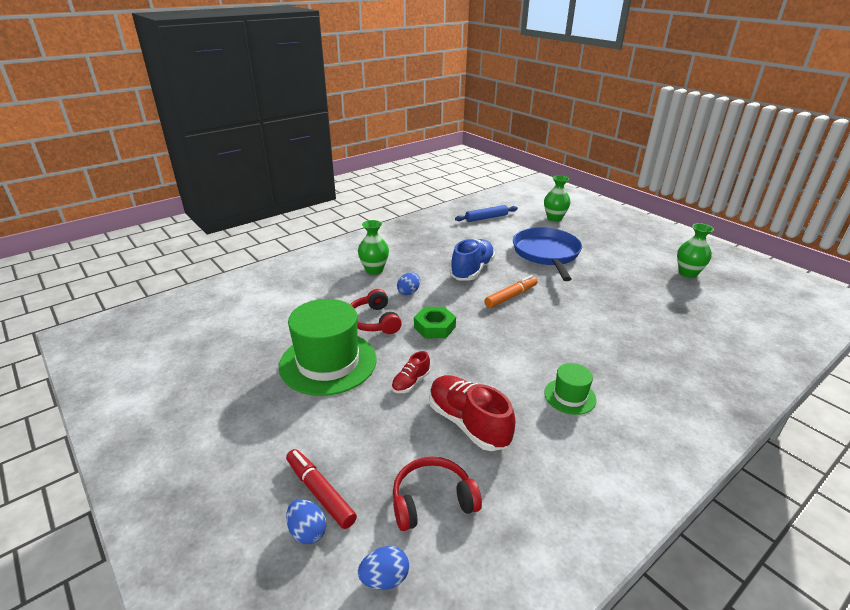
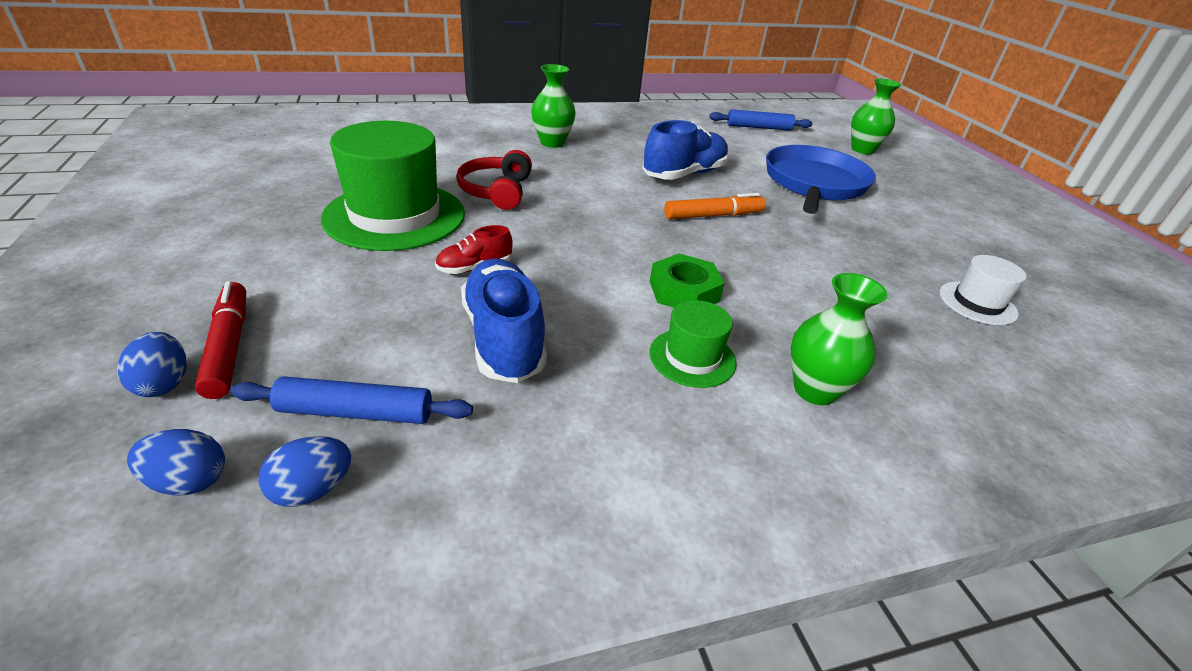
camera: 20 degrees right, 5 degrees up
red headphones [393,457,482,531] -> blue rolling pin [230,376,473,424]
blue egg [397,272,420,295] -> blue egg moved to [258,436,351,507]
green nut [414,307,456,338] -> green nut moved to [650,254,725,308]
red shoe [429,375,516,451] -> blue shoe [461,259,547,383]
green vase [677,223,714,278] -> green vase moved to [791,273,888,405]
none -> white hat [939,255,1027,325]

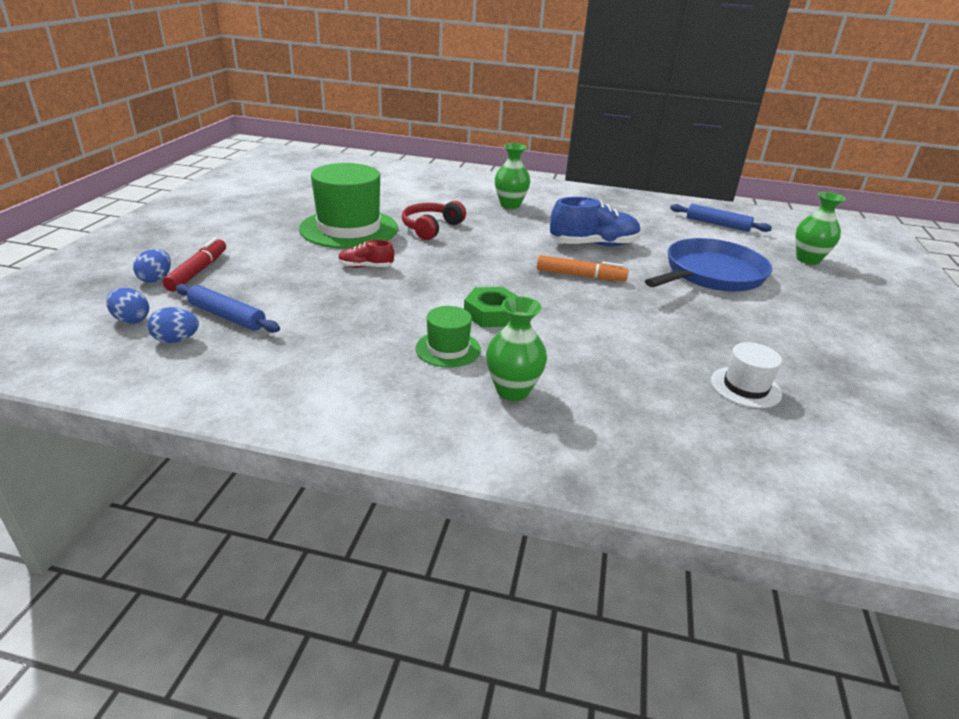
camera: 30 degrees right, 5 degrees down
blue shoe [461,259,547,383] -> none

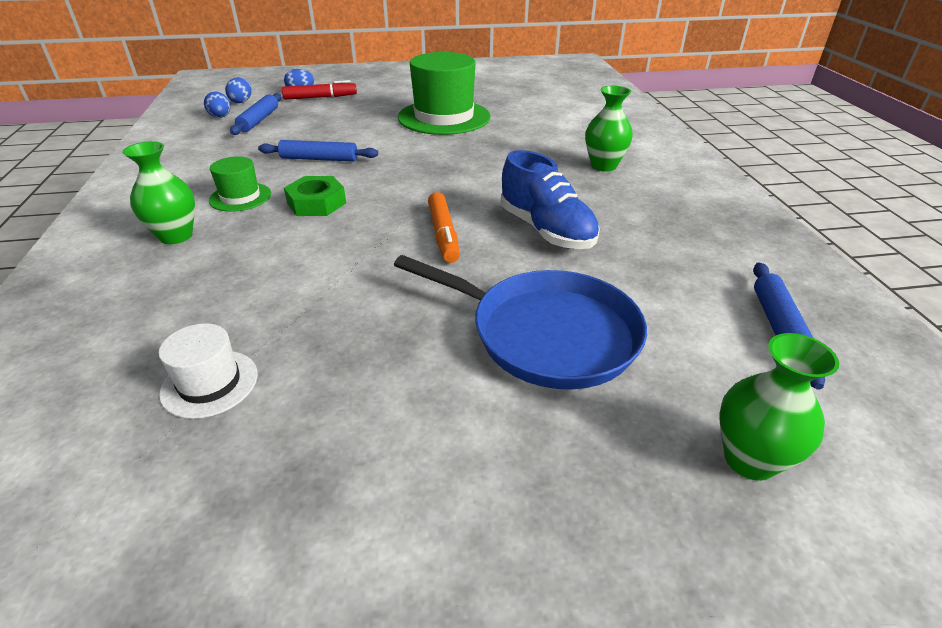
camera: 70 degrees right, 5 degrees up
red shoe [338,240,394,268] -> none
red headphones [402,201,466,240] -> none
none -> blue rolling pin [258,140,378,162]

